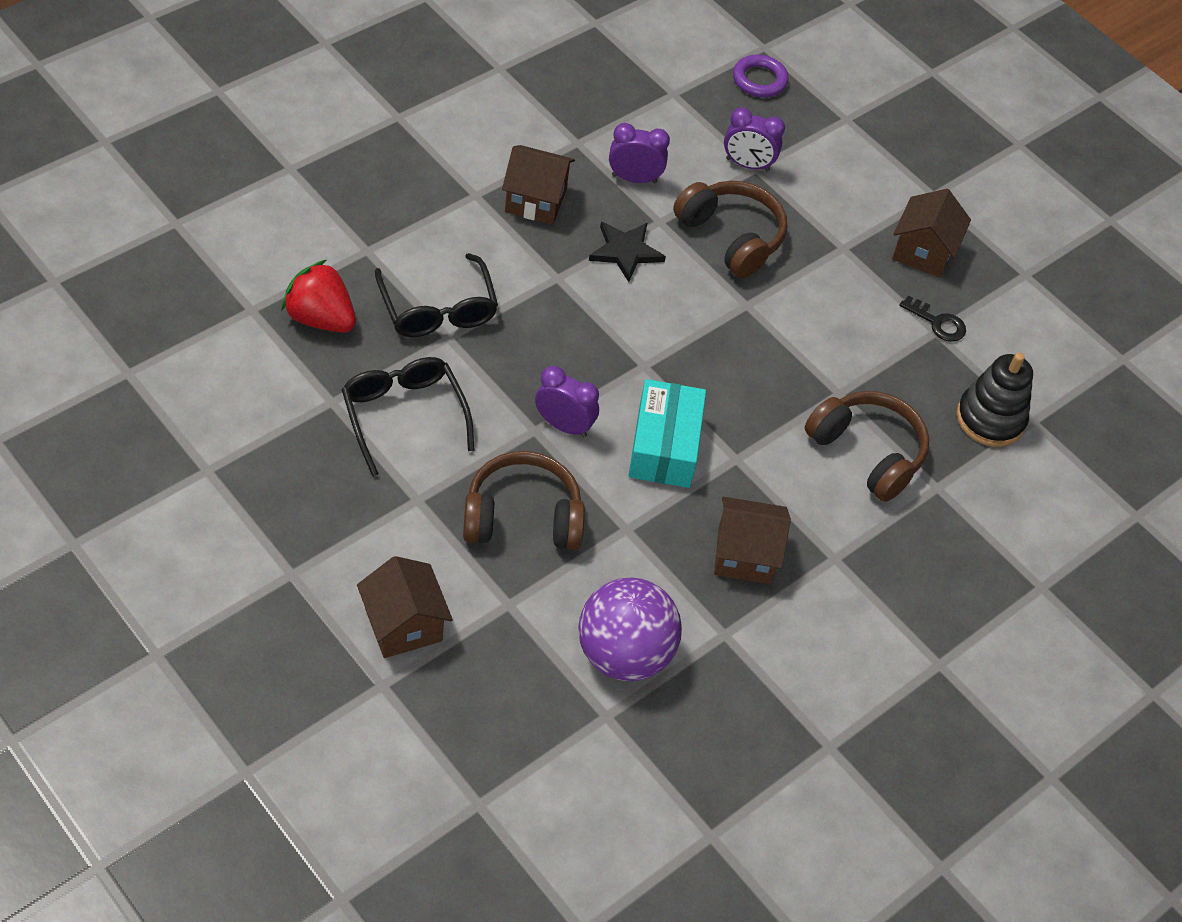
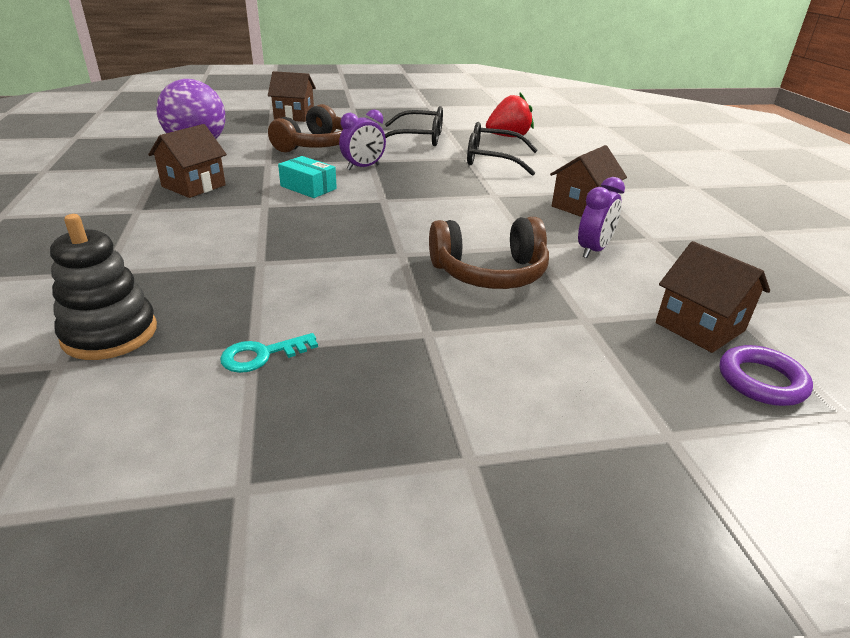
camera: 125 degrees right, 20 degrees down
black star [589,222,666,282] -> none
turquoise box [628,379,706,488] -> turquoise box [278,156,337,198], size x0.67
purple clock [724,107,785,171] -> none
brown headphones [805,391,930,502] -> none
brown house [892,189,971,278] -> brown house moved to [656,241,770,353]
black key [899,296,966,342] -> turquoise key [220,333,318,373]

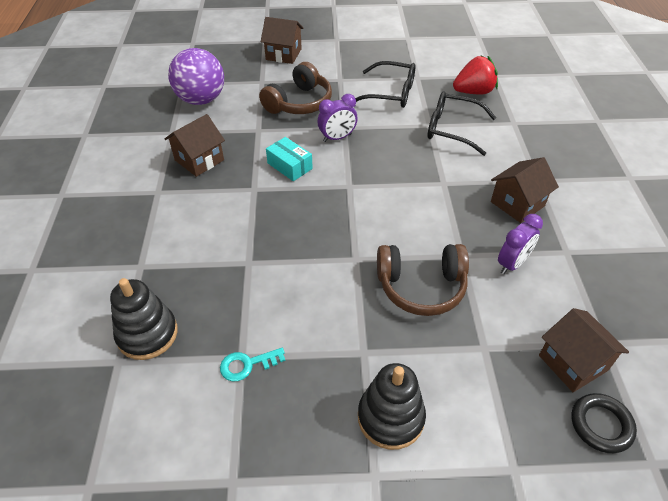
camera: 10 degrees right, 15 degrees up
purple ring [720,345,813,406] -> black ring [571,393,637,453]
none -> black stacking toy [358,363,426,450]

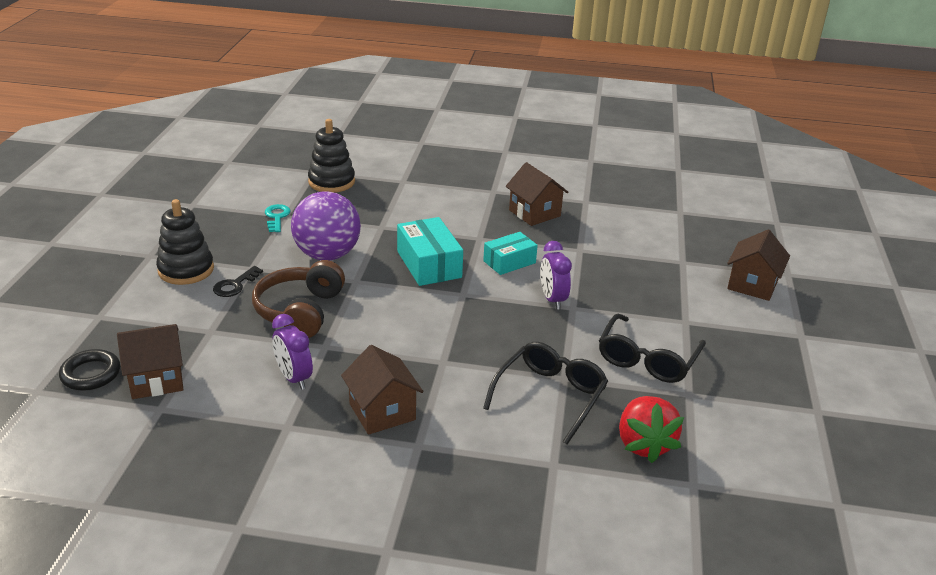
camera: 100 degrees right, 15 degrees down
purple ball [168,48,224,105] -> purple ball moved to [291,191,361,260]
brown headphones [259,62,332,114] -> none
none -> black key [213,266,263,297]
none -> turquoise box [397,217,463,286]

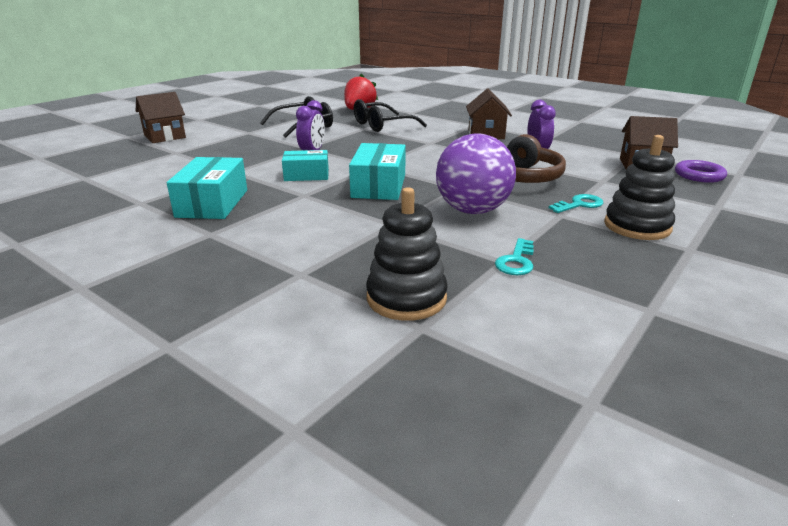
camera: 150 degrees left, 5 degrees down
black ring [59,349,120,391] -> purple ring [675,160,727,183]
black key [213,266,263,297] -> turquoise key [549,194,603,213]
brown house [506,162,568,226] -> turquoise box [167,157,247,219]

